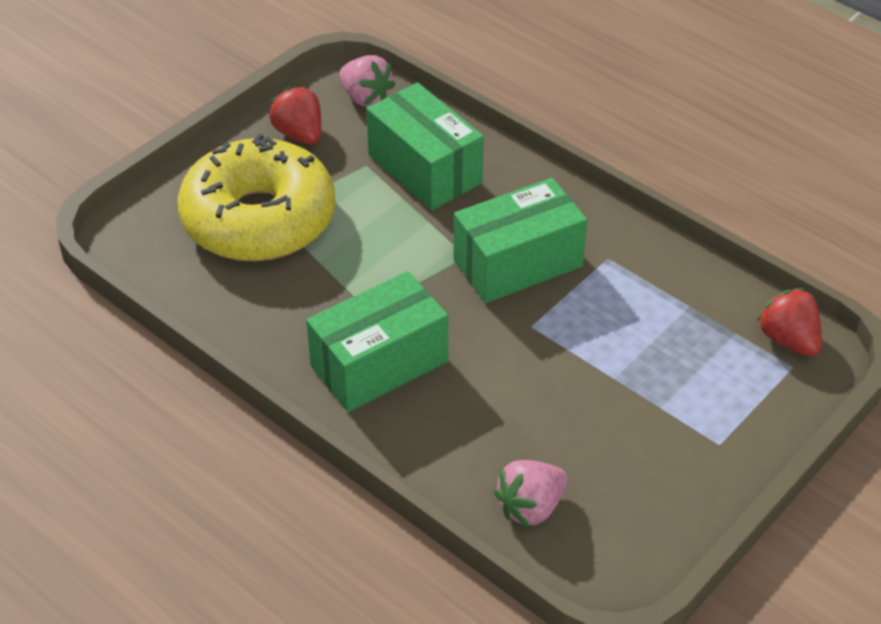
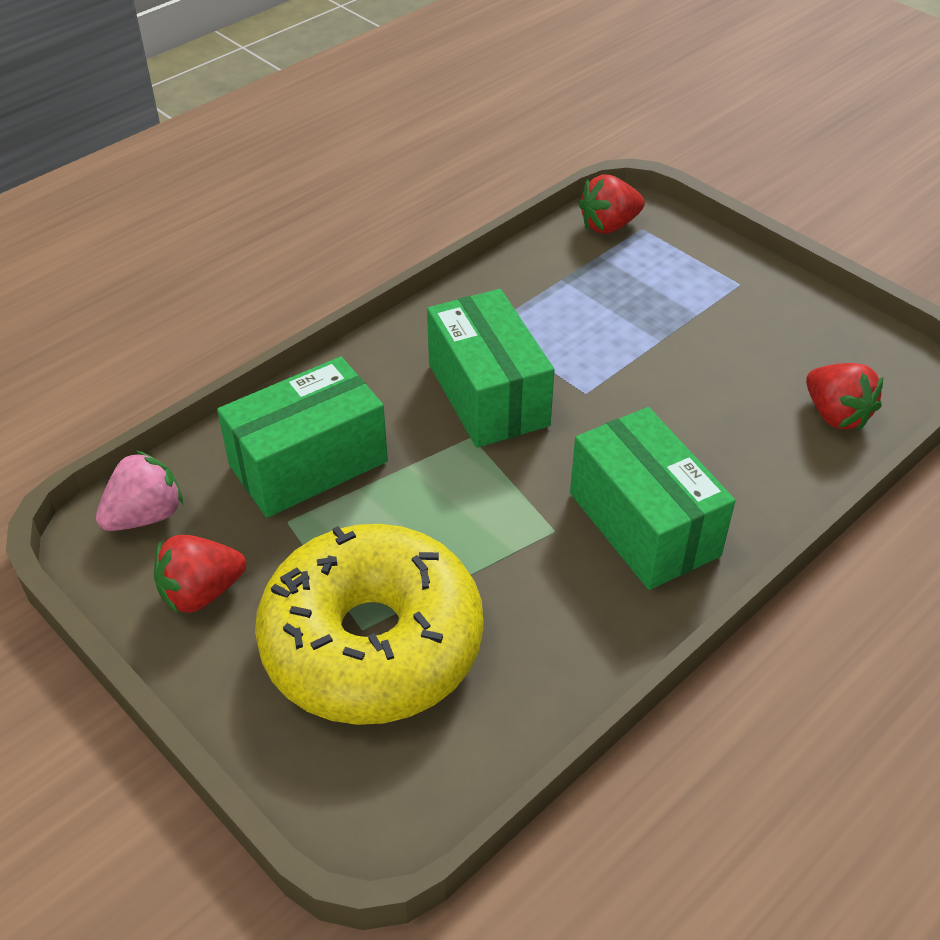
camera: 85 degrees left, 0 degrees up
pink strawberry [494,460,568,527] -> red strawberry [806,363,883,431]

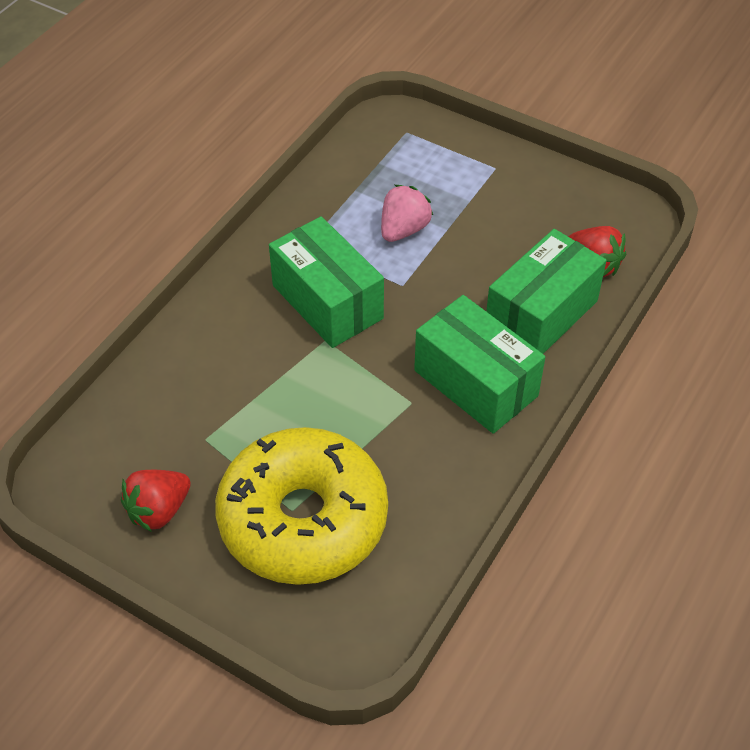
camera: 15 degrees left, 5 degrees up
pink strawberry [96,450,183,531] -> pink strawberry moved to [381,185,433,242]
green box [217,357,388,518] -> green box moved to [486,229,607,354]
red strawberry [579,175,645,234] -> none

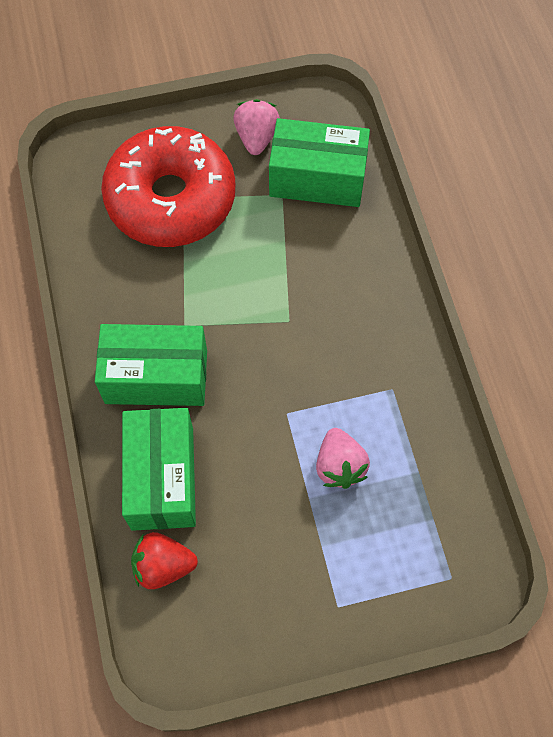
camera: 135 degrees right, 15 degrees up
red strawberry [121,470,191,532] -> pink strawberry [233,99,280,155]
yellow donut [215,427,388,585] -> red donut [101,126,235,247]
green box [269,216,384,348] -> green box moved to [269,118,370,207]

